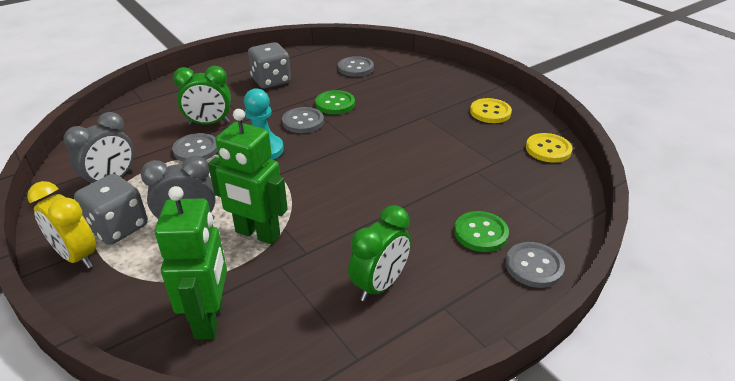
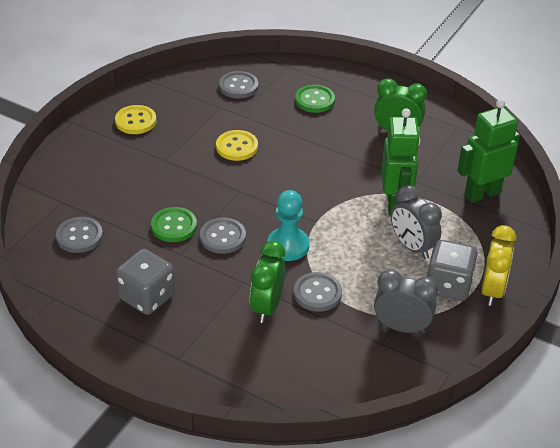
camera: 115 degrees left, 5 degrees up
green clock [173,66,231,125] -> green clock turned 135 degrees counterclockwise [250,241,285,323]
grey button [505,242,565,288] -> grey button moved to [219,71,258,99]
yellow button [526,133,573,163] -> yellow button moved to [216,130,258,161]

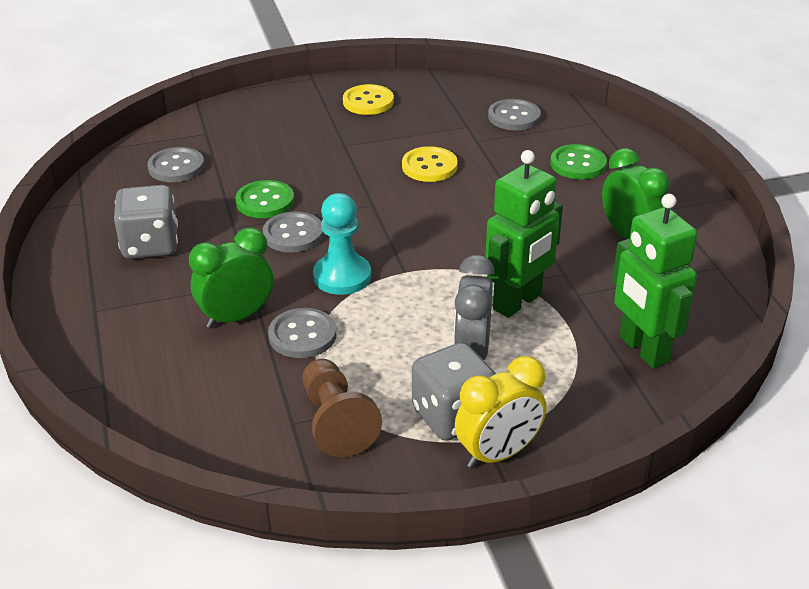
camera: 45 degrees right, 5 degrees down
grey clock [374,269,438,334] -> brown pawn [303,359,382,457]
green robot [457,99,520,203] -> green robot turned 135 degrees counterclockwise [612,194,697,368]

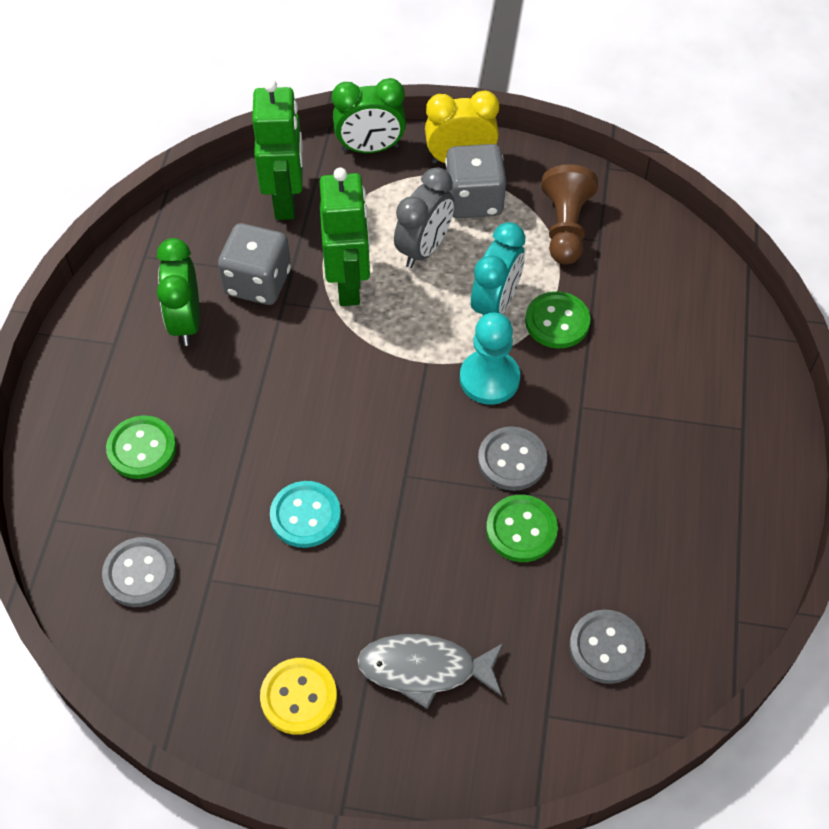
camera: 155 degrees left, 20 degrees up
grey dice [114,185,178,259] -> grey dice moved to [218,223,291,305]
green clock [189,228,273,328] -> green clock moved to [332,78,406,153]
grey button [268,308,336,358] -> green button [525,291,591,348]
yellow button [402,146,458,182] -> turquoise button [270,481,341,548]
green robot [486,150,563,318] -> green robot turned 105 degrees clockwise [320,167,370,306]
none -> grey fish [357,634,503,709]
none -> turquoise clock [471,222,526,316]

